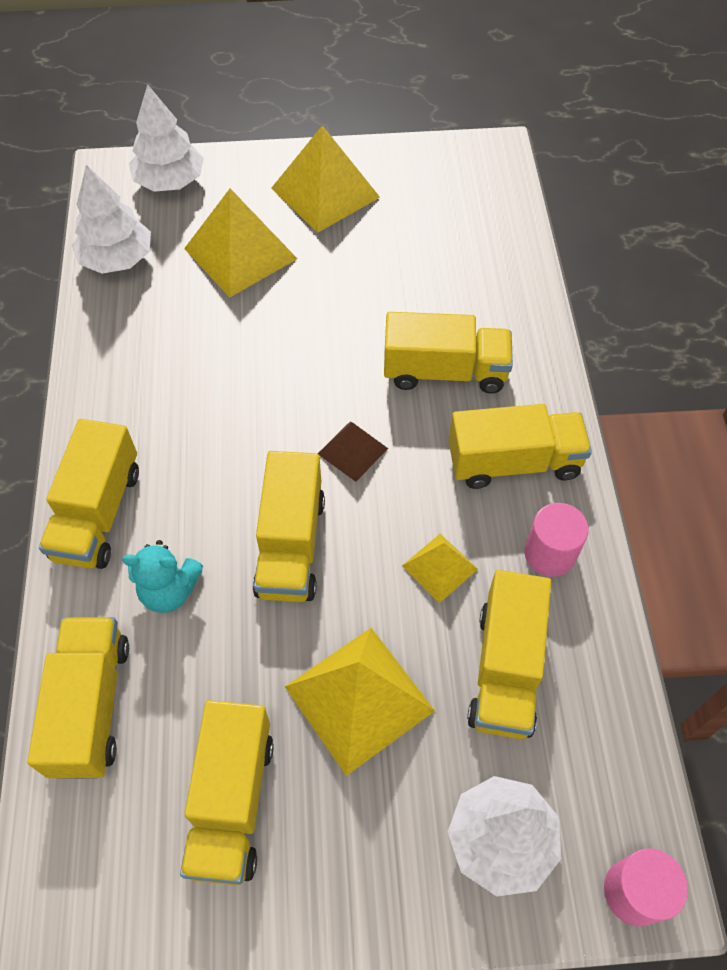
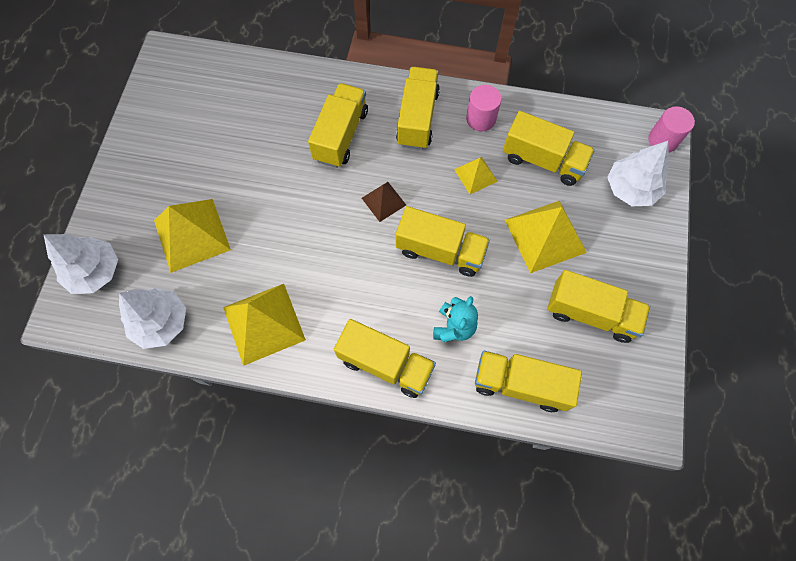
camera: 75 degrees left, 10 degrees up
yellow pyramid [271,125,380,233] -> yellow pyramid moved to [223,284,306,366]

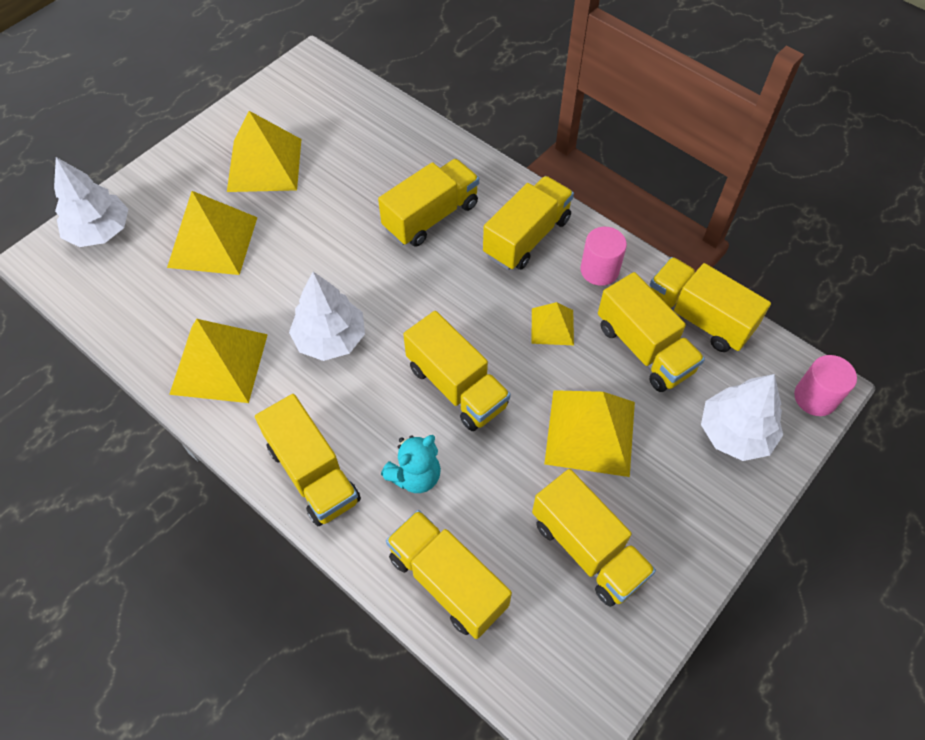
camera: 30 degrees right, 10 degrees down
white tree [119,288,186,349] -> white tree moved to [289,272,365,361]
brown pyramid [362,182,406,222] -> none
none -> yellow pyramid [227,111,301,192]
none -> yellow truck [650,257,771,352]

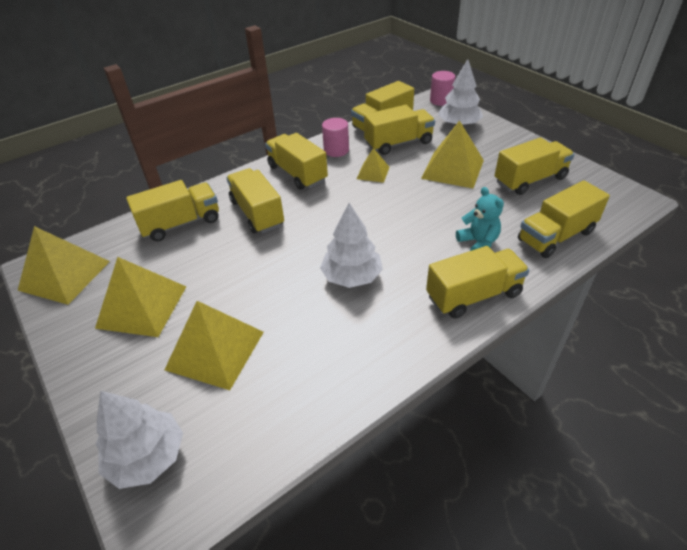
camera: 75 degrees left, 15 degrees down
yellow pyramid [169,319,268,403] -> yellow pyramid moved to [17,226,110,305]
yellow truck [403,311,511,431] -> yellow truck moved to [126,180,219,242]

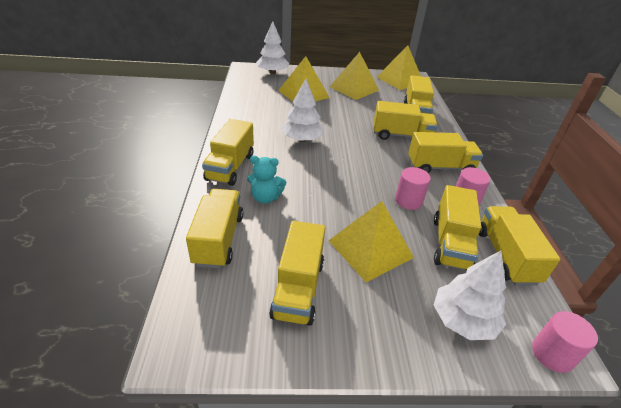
camera: 120 degrees right, 5 degrees down
yellow pyramid [357,148,390,183] -> pink cylinder [395,167,431,210]

